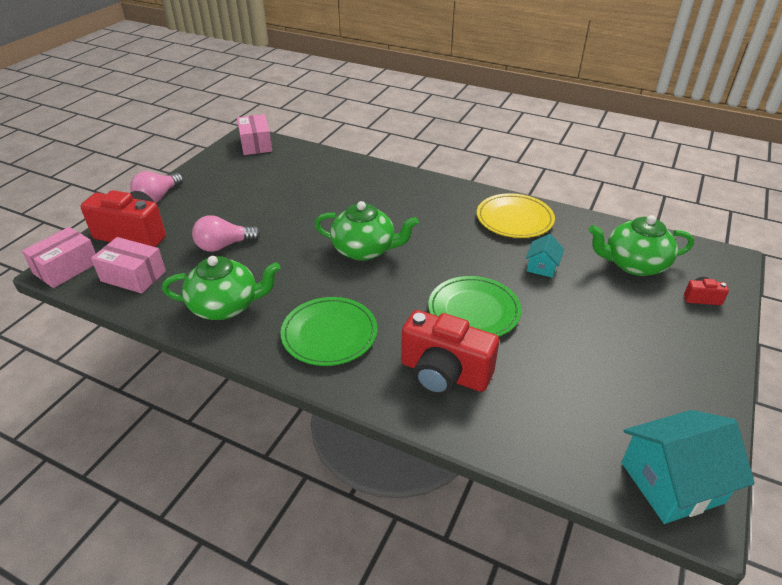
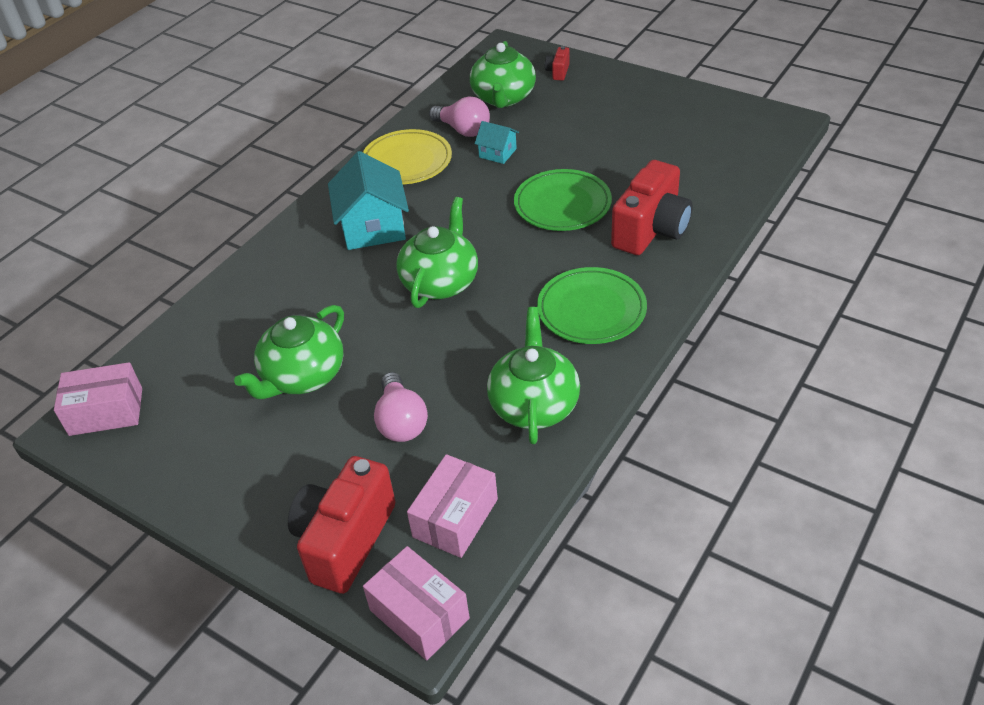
camera: 80 degrees left, 5 degrees up
pink light bulb [130,171,183,203] -> pink light bulb moved to [429,96,490,137]
turquoise house [622,410,755,524] -> turquoise house moved to [328,151,409,250]
none -> green teapot [234,305,344,399]

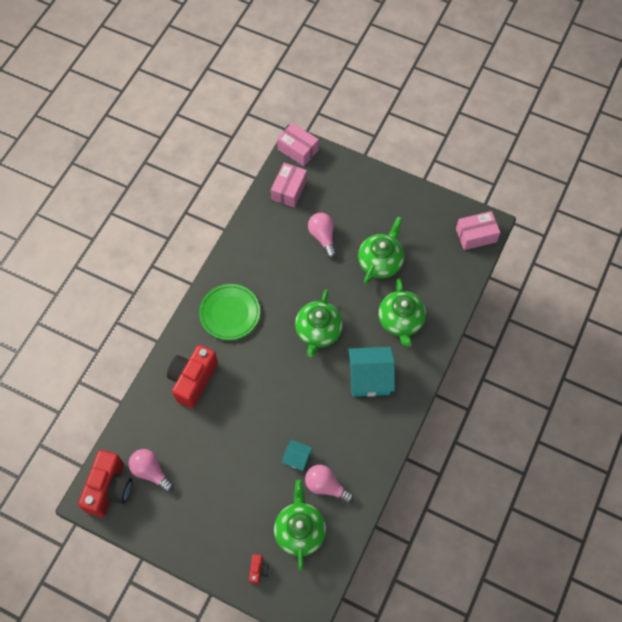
camera: 170 degrees right, 20 degrees up
red camera [288,456,396,594] -> red camera moved to [78,450,132,517]
turquoise house [328,151,409,250] -> turquoise house turned 75 degrees counterclockwise [348,347,395,397]
yellow plate [363,129,452,184] -> none
green teapot [487,307,580,444] -> green teapot moved to [378,279,426,347]
green plate [514,169,612,231] -> none
none -> pink light bulb [129,449,174,493]

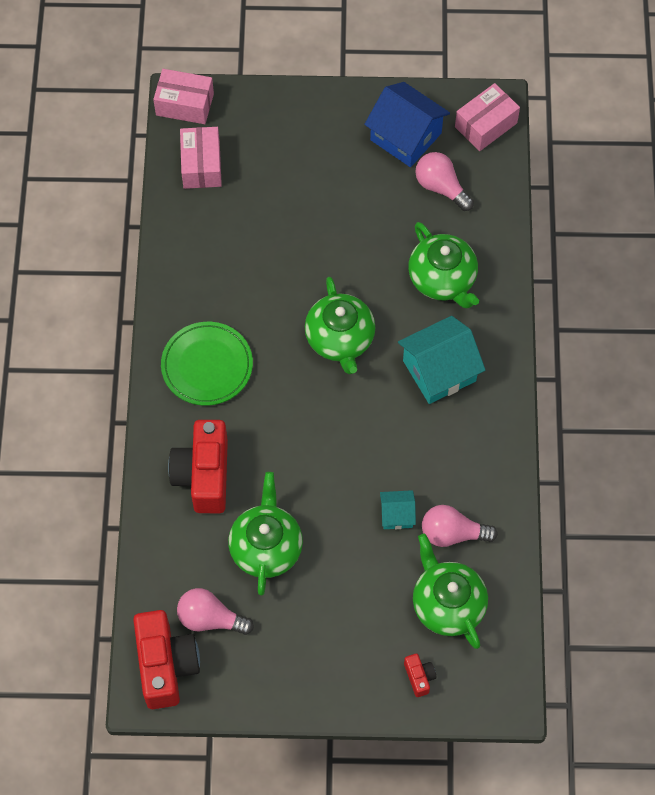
camera: 25 degrees left, 0 degrees up
pink light bulb [308,213,337,258] -> pink light bulb moved to [415,152,474,211]
green teapot [358,217,404,284] -> green teapot moved to [228,472,303,595]
none -> blue house [364,82,450,167]

